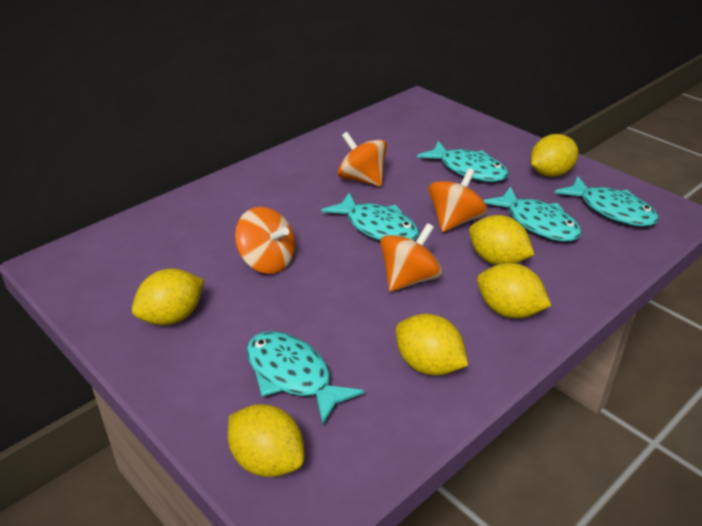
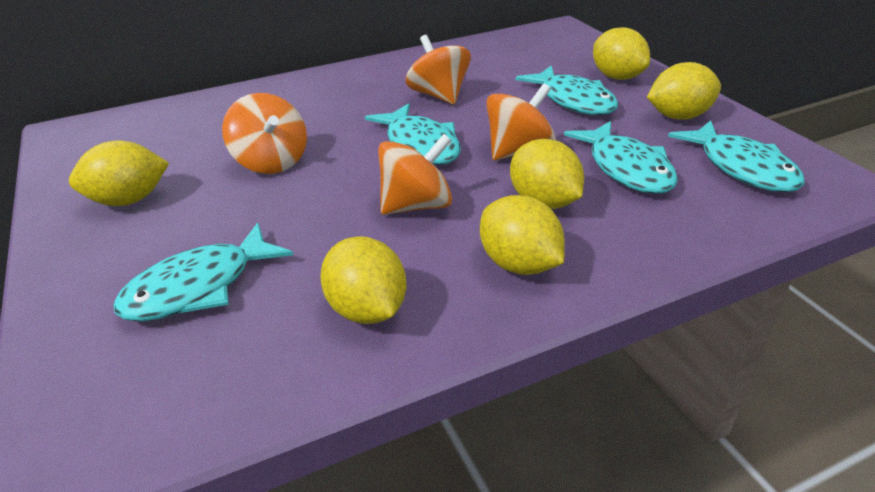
camera: 20 degrees right, 0 degrees up
yellow lemon [228,404,304,477] -> yellow lemon moved to [593,27,650,80]
turquoise fish [246,331,364,425] -> turquoise fish turned 105 degrees counterclockwise [113,223,293,321]

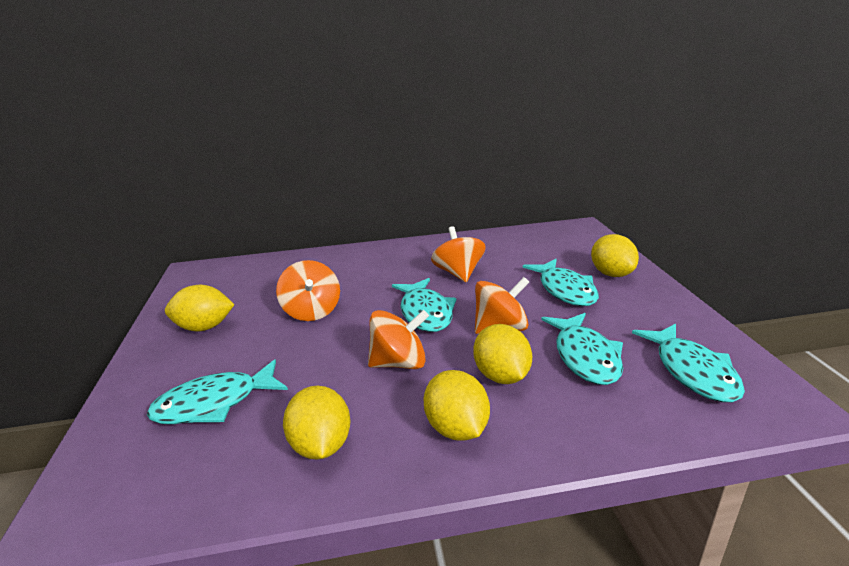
camera: 15 degrees right, 10 degrees down
yellow lemon [647,62,721,120] -> none

